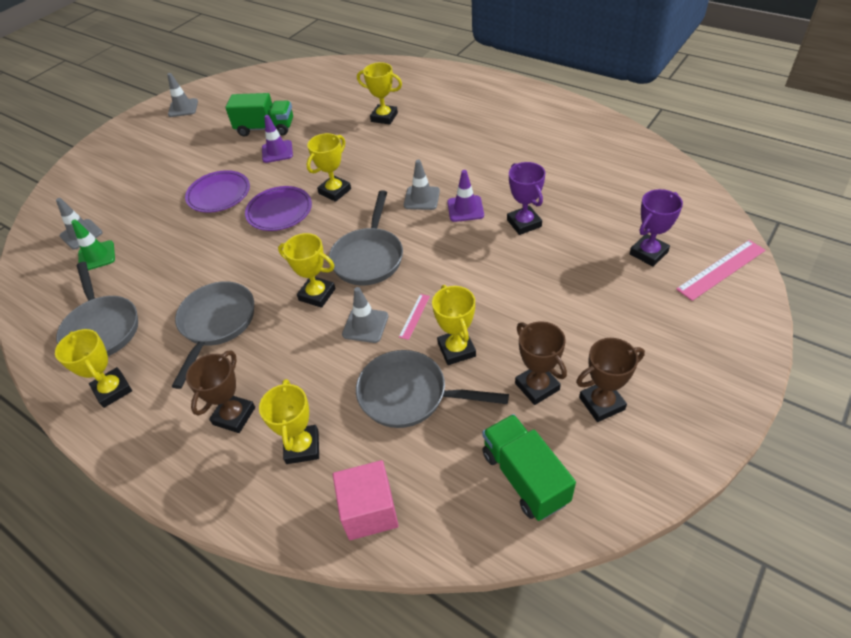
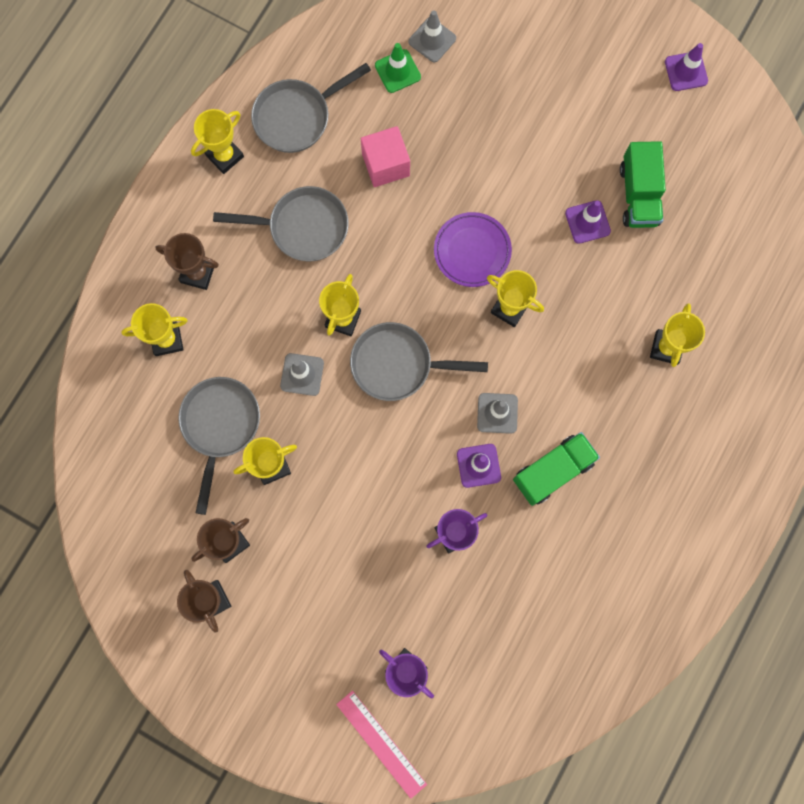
camera: 80 degrees right, 30 degrees up
grey traffic cone [167,73,198,117] -> purple traffic cone [665,43,708,91]
purple plate [185,170,250,213] -> none
pink cube [333,460,399,540] -> pink cube moved to [361,126,410,187]
pink ruler [399,294,430,340] -> none
green truck [482,414,576,521] -> green truck moved to [513,432,600,506]

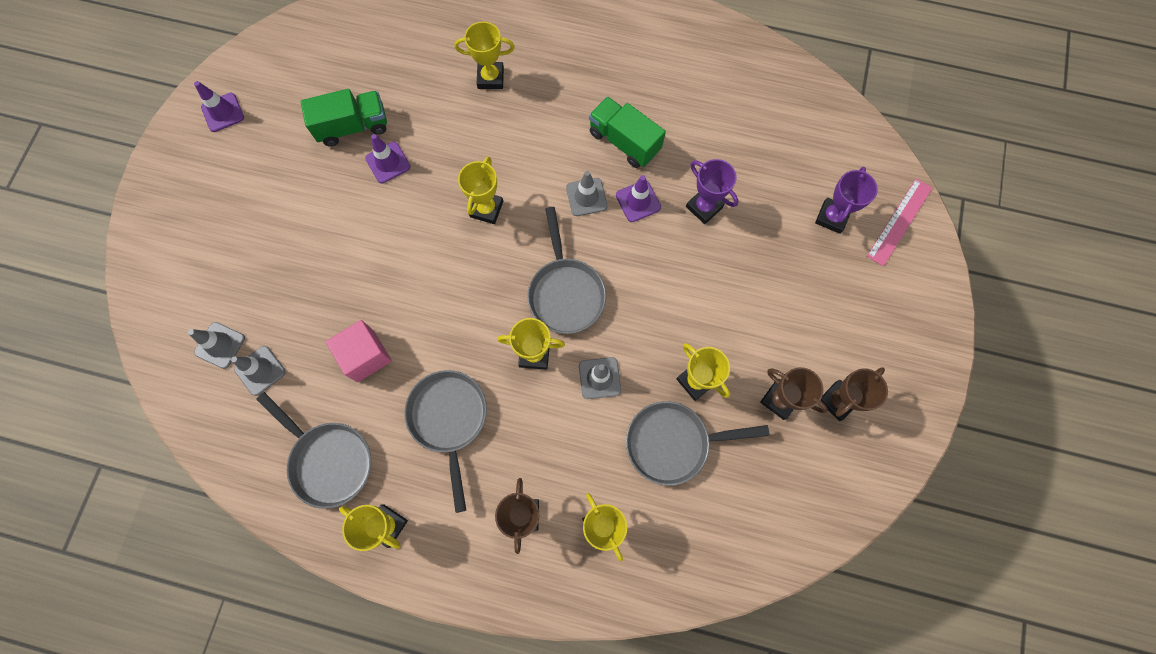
camera: 105 degrees left, 5 degrees down
green traffic cone [375,43,421,93] -> grey traffic cone [231,346,286,396]
purple plate [434,212,512,287] -> none

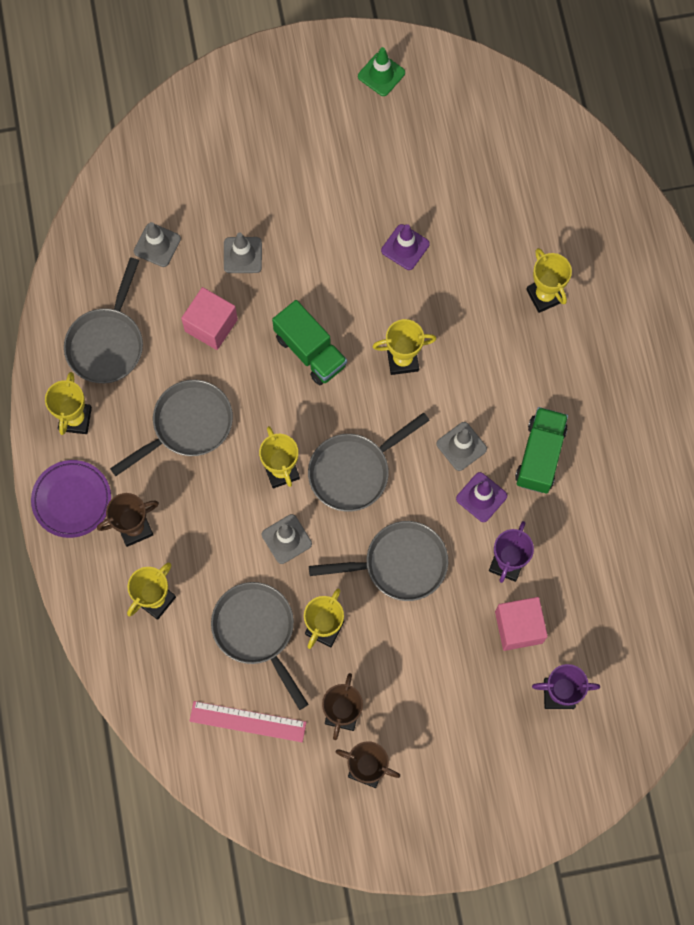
camera: 65 degrees right, 0 degrees up
grey traffic cone [188,322,245,369] -> grey traffic cone moved to [224,233,262,273]
purple traffic cone [194,81,244,132] -> green traffic cone [358,47,405,96]
green truck [300,89,387,147] -> green truck moved to [272,300,347,385]
pink ruler [867,178,932,266] -> pink ruler moved to [190,701,306,742]
none -> purple plate [31,460,111,538]
none -> grey pan [309,521,448,601]
none -> pink cube [495,597,548,651]

